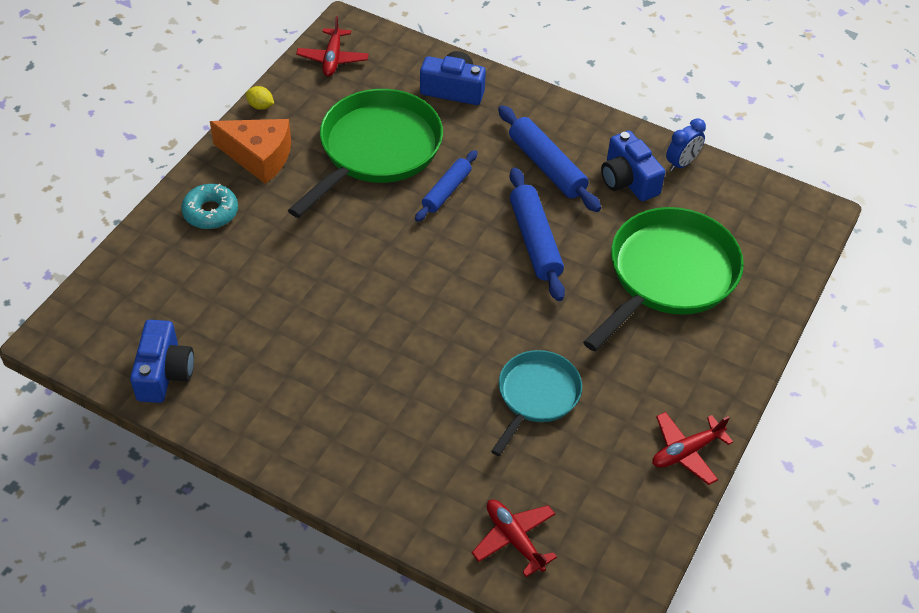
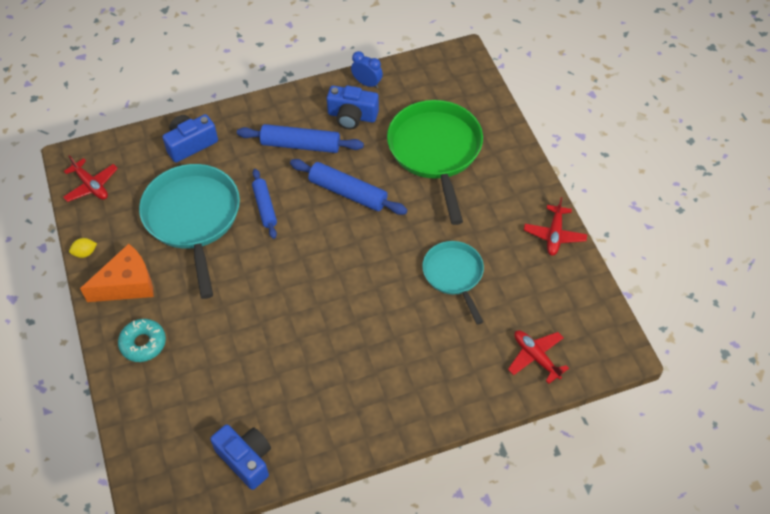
camera: 45 degrees left, 5 degrees up
green pan [288,89,443,218] -> turquoise pan [139,164,240,299]
red plane [472,500,557,577] -> red plane turned 45 degrees clockwise [508,330,569,384]
blue clock [666,118,706,171] -> blue clock turned 60 degrees counterclockwise [351,51,383,88]

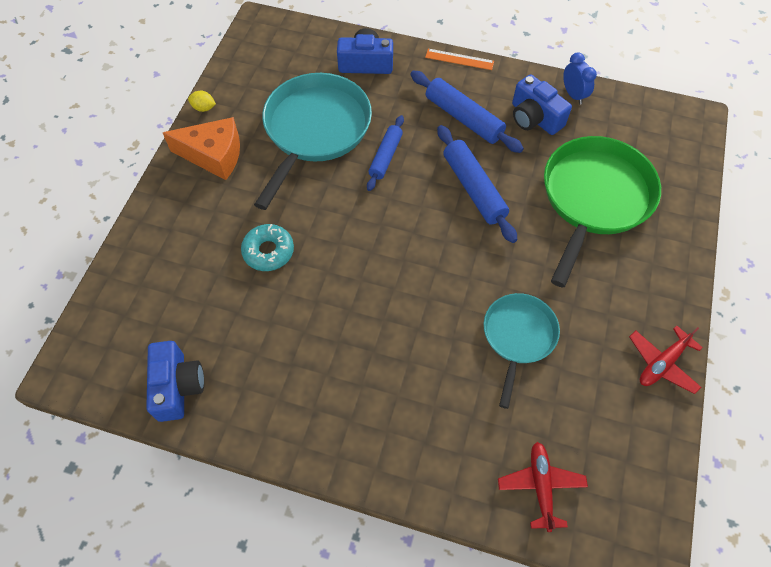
camera: 35 degrees right, 5 degrees up
red plane [63,155,118,202] -> none
turquoise donut [118,319,166,362] -> turquoise donut moved to [241,224,294,271]
none -> orange ruler [425,49,494,70]

